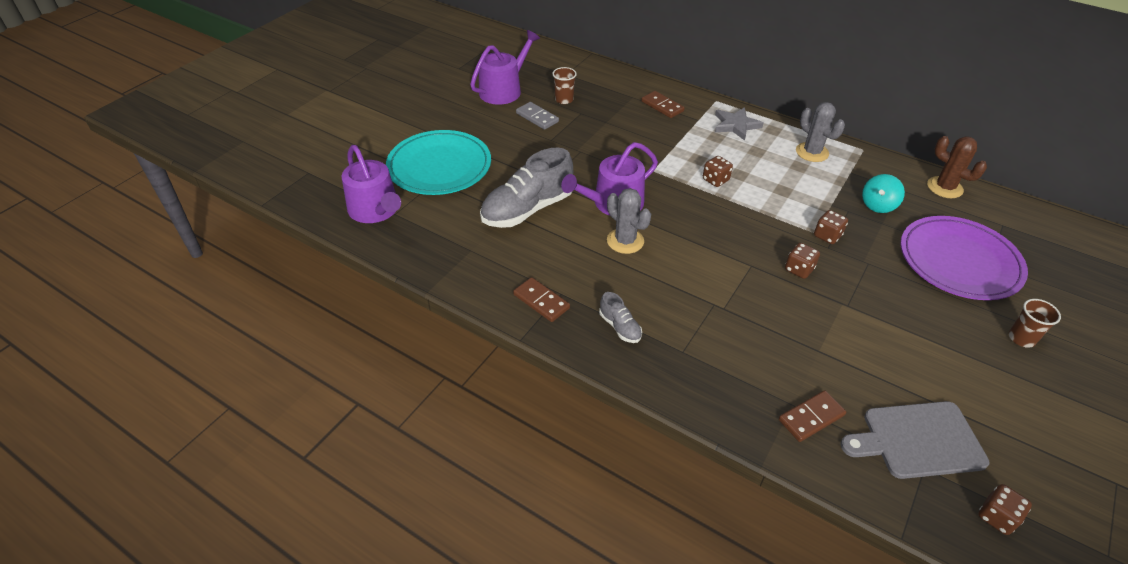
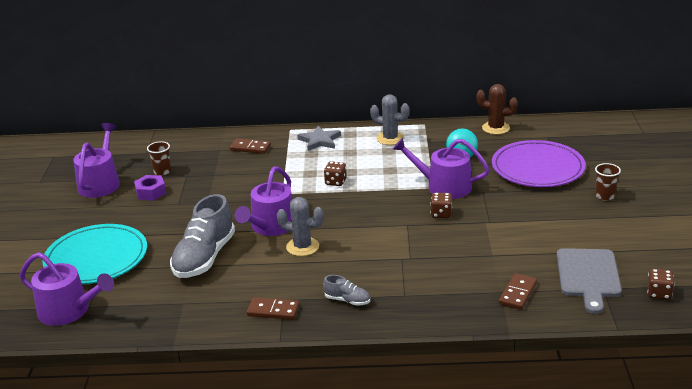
camera: 30 degrees left, 15 degrees down
grey domino [516,102,559,130] -> purple nut [134,175,166,200]
brown dice [814,210,848,244] -> purple watering can [392,138,490,199]
grey cutting board [840,401,989,479] -> grey cutting board turned 45 degrees counterclockwise [557,248,622,314]

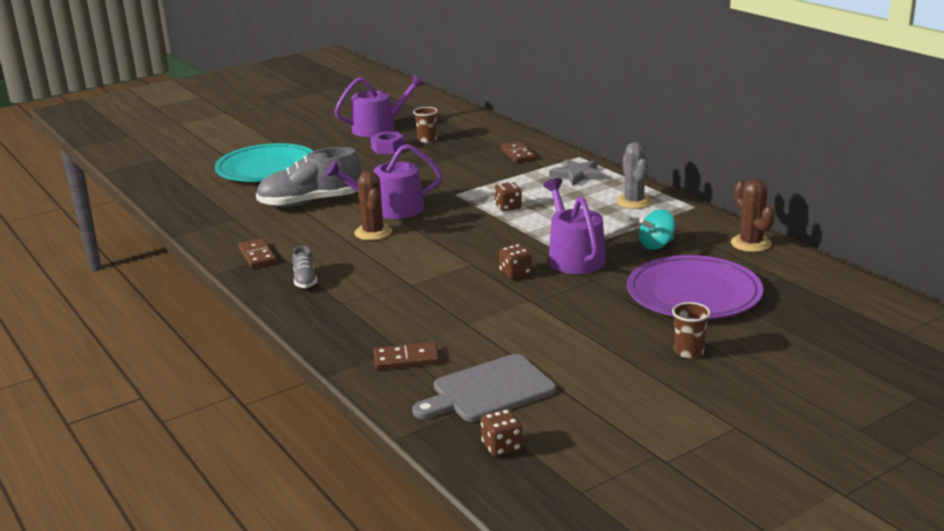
camera: 55 degrees right, 5 degrees down
purple watering can [20,252,114,326] -> none
grey cactus [277,197,324,256] -> brown cactus [354,171,392,240]

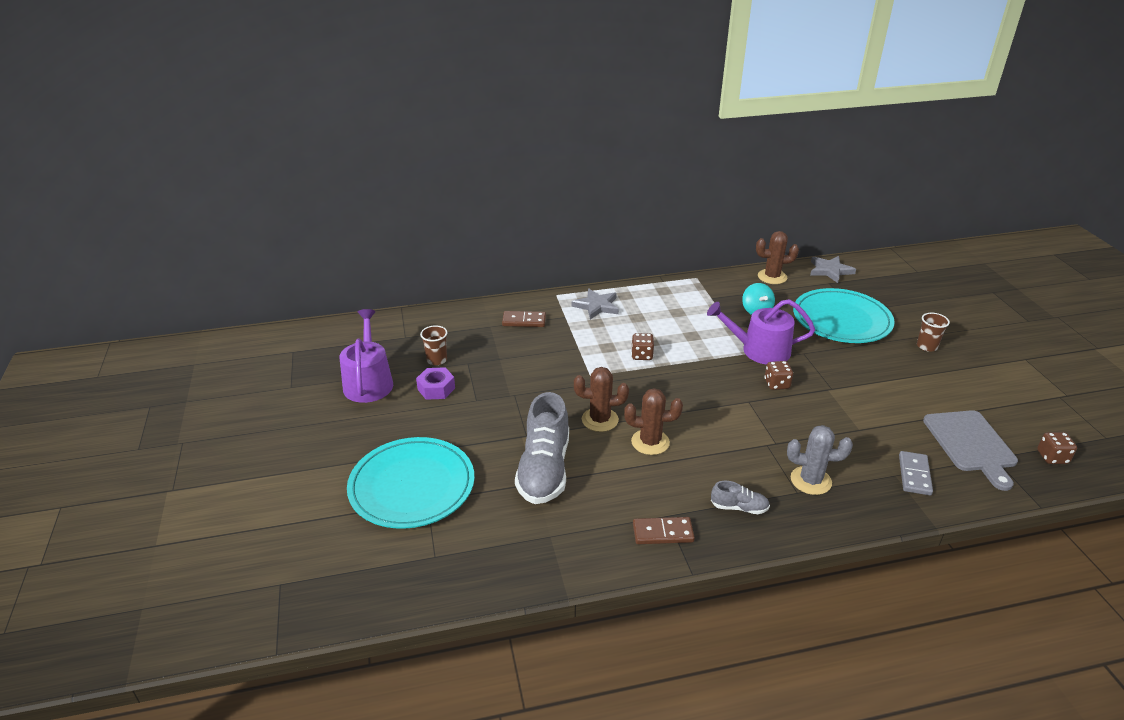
camera: 70 degrees left, 10 degrees up
purple watering can [325,144,443,219] -> brown cactus [574,367,629,432]
brown domino [374,342,439,370] -> grey domino [899,451,933,495]
grey cactus [616,142,653,209] -> grey cactus moved to [787,425,853,495]
purple plate [627,255,763,319] -> turquoise plate [793,288,895,343]
none -> grey star [810,256,856,283]

